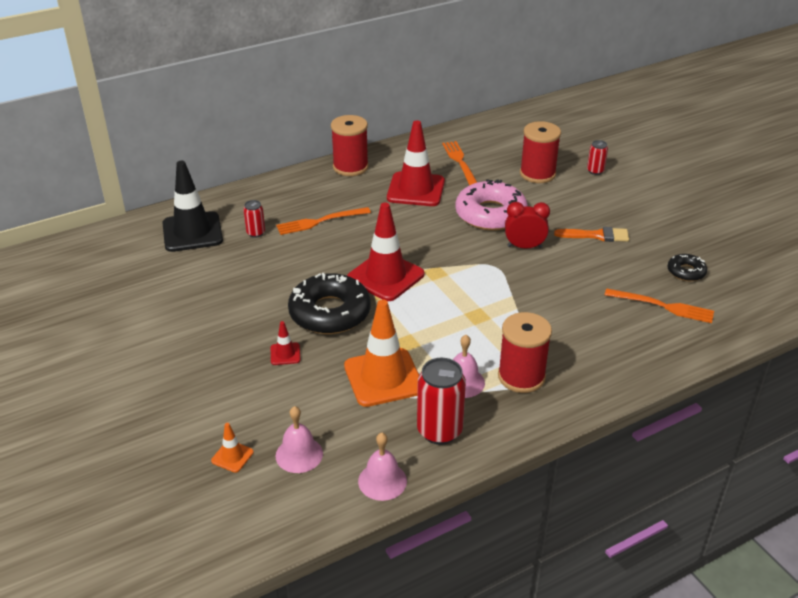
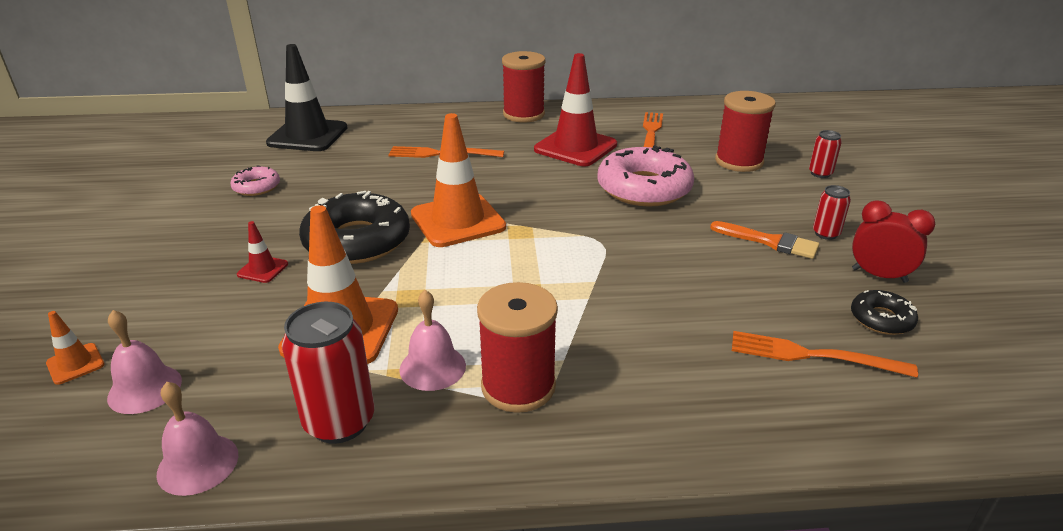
camera: 25 degrees right, 5 degrees down
red can [243,200,265,238] -> red can moved to [813,185,851,240]
red traffic cone [347,203,424,301] -> orange traffic cone [411,113,506,247]
red clock [505,202,550,249] -> red clock moved to [852,201,935,283]
orange fork [605,289,714,323] -> orange fork turned 150 degrees clockwise [732,331,918,378]
none -> pink donut [231,165,280,196]

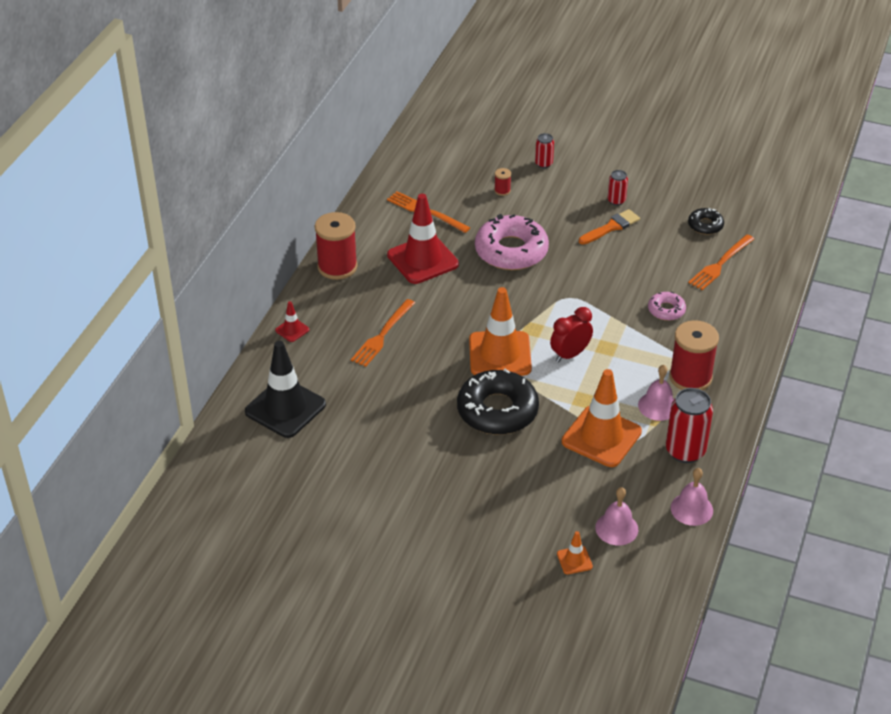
camera: 65 degrees left, 10 degrees up
pink donut [231,165,280,196] -> pink donut moved to [648,292,686,321]
red traffic cone [237,221,288,283] -> red traffic cone moved to [275,301,309,342]
red spool [715,91,776,172] -> red spool [494,168,511,196], size x0.43
red clock [852,201,935,283] -> red clock moved to [550,307,593,362]

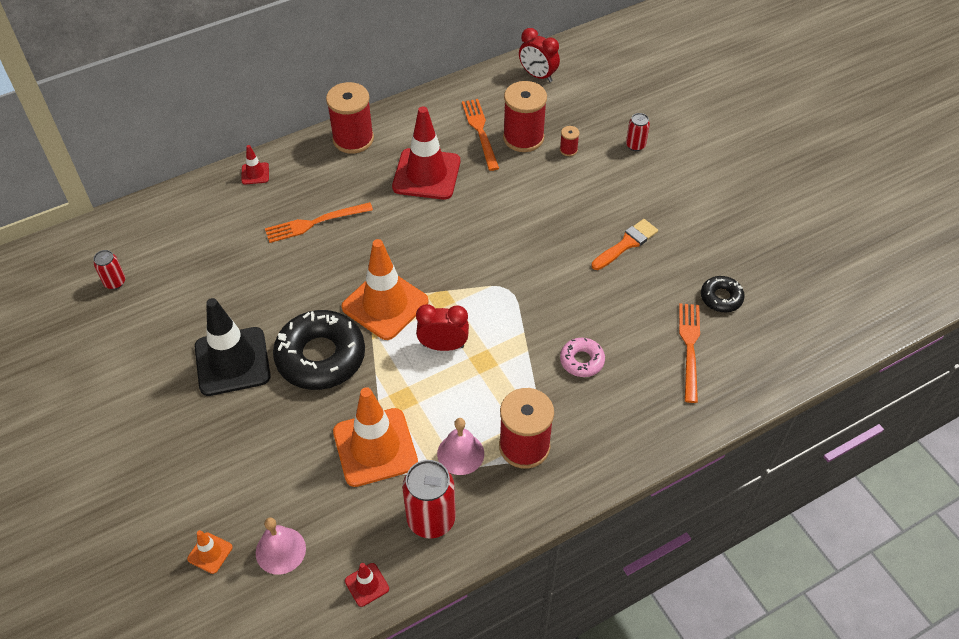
camera: 40 degrees right, 10 degrees up
black traffic cone [245,341,326,438] -> black traffic cone moved to [195,298,271,396]
pink donut [475,214,549,270] -> none
orange brush [579,209,640,245] -> orange brush turned 45 degrees counterclockwise [591,219,658,270]
red can [608,170,628,206] -> red can moved to [93,250,125,290]
pink bell [671,468,713,526] -> red traffic cone [345,563,389,607]
orange fork [688,235,754,290] -> orange fork turned 105 degrees clockwise [679,303,700,403]
none -> red spool [503,81,547,152]
none -> red clock [519,28,560,82]

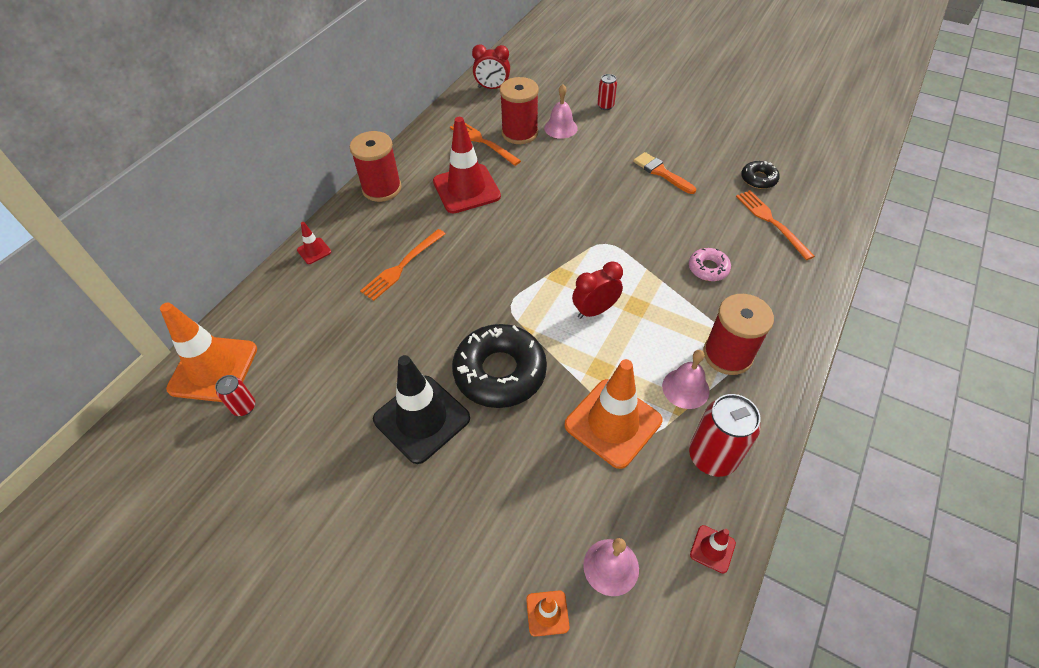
camera: 30 degrees left, 0 degrees up
orange traffic cone [342,239,429,340] -> orange traffic cone moved to [160,303,257,402]
red spool [560,126,579,156] -> pink bell [544,84,578,139]
orange brush [591,219,658,270] -> orange brush turned 60 degrees counterclockwise [633,152,696,194]

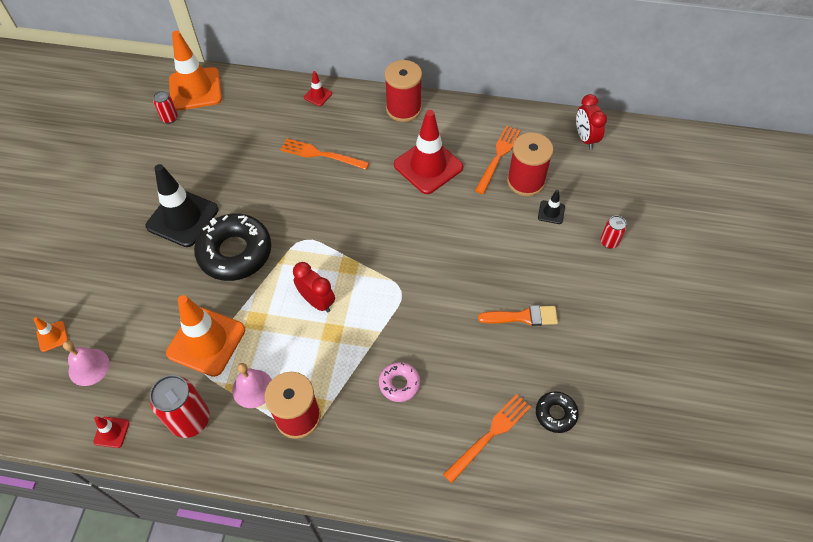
camera: 70 degrees right, 5 degrees up
pink bell [544,84,578,139] -> black traffic cone [538,190,565,224]
orange brush [633,152,696,194] -> orange brush turned 60 degrees clockwise [478,305,558,326]

